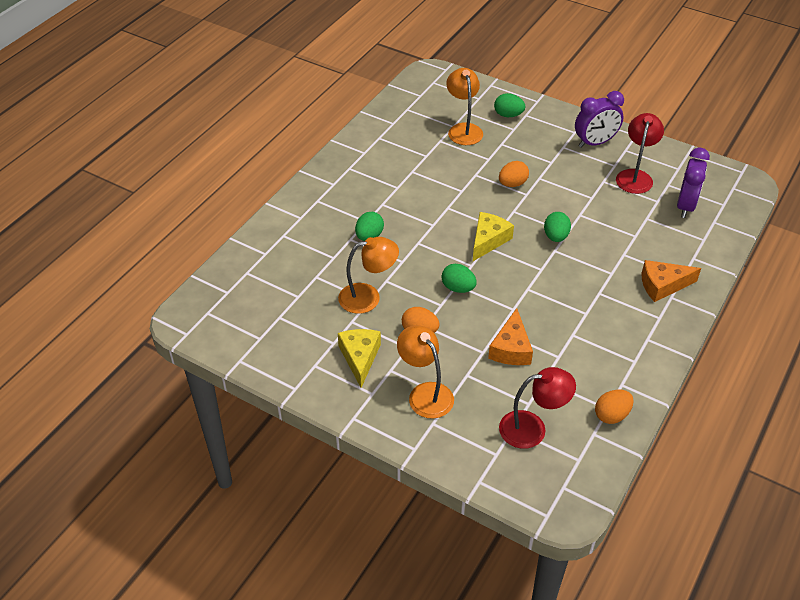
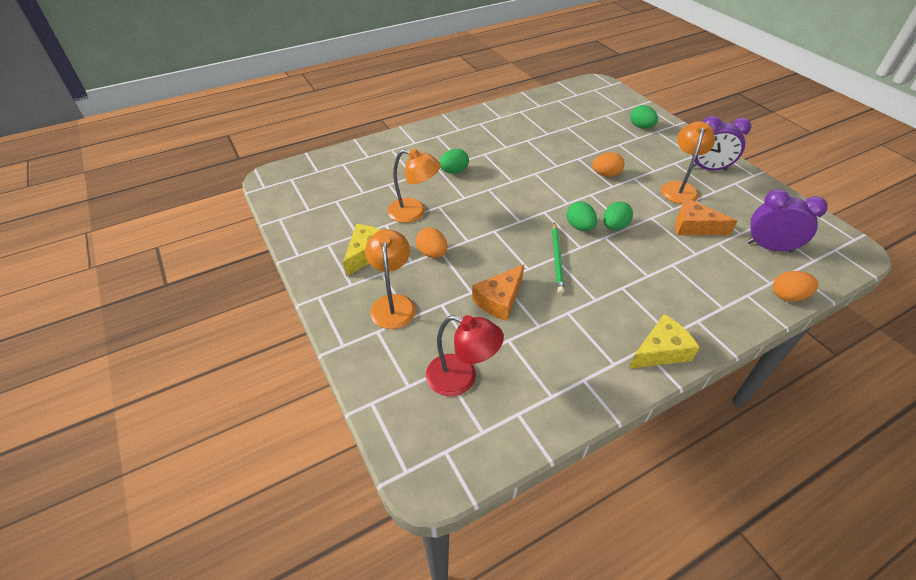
camera: 30 degrees right, 0 degrees up
green egg [442,264,477,293] -> green egg moved to [566,201,597,231]
orange lamp [446,68,483,145] -> orange lamp moved to [661,121,715,204]
yellow cheese [473,212,514,261] -> yellow cheese moved to [628,314,700,369]
orange egg [595,389,634,424] -> orange egg moved to [773,271,818,302]
red lamp [616,113,664,194] -> none
orange cheese [642,260,701,302] -> orange cheese moved to [675,198,737,235]
purple clock [677,148,710,218] -> purple clock turned 120 degrees counterclockwise [747,189,827,253]
none -> green pencil [552,222,564,294]

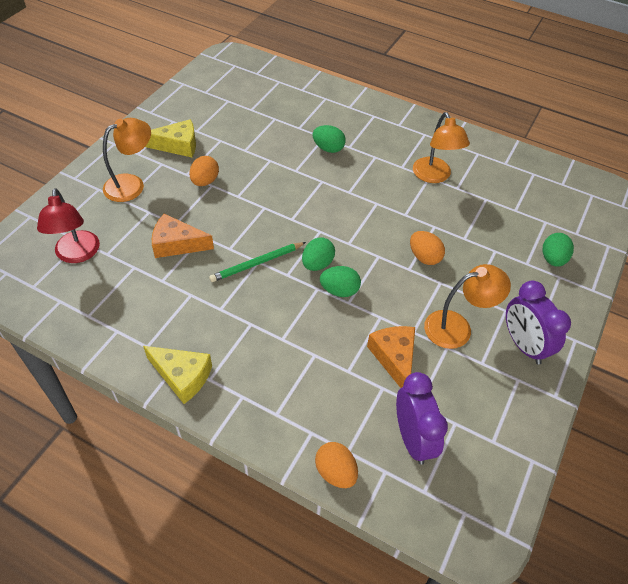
camera: 55 degrees right, 5 degrees up
orange lamp [387,149,441,223] -> orange lamp moved to [413,112,470,183]

